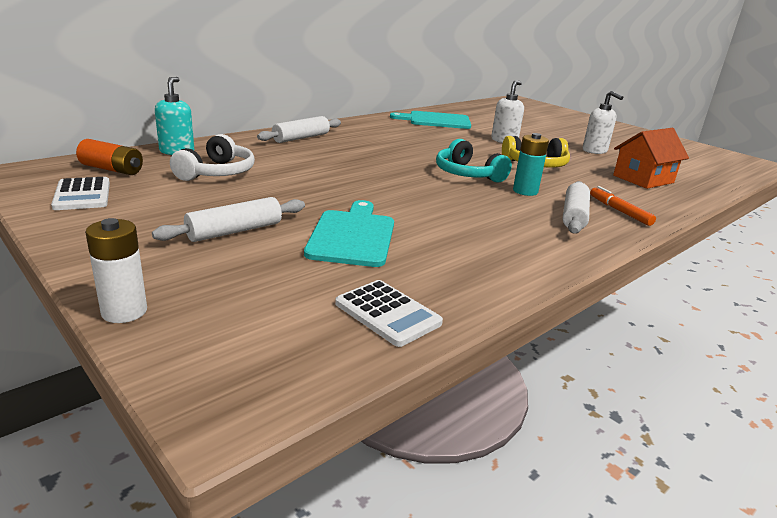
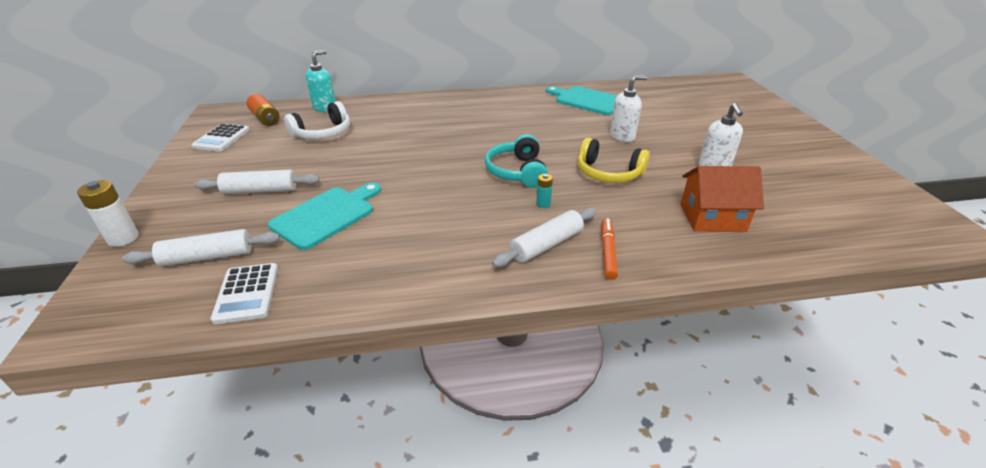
camera: 35 degrees right, 10 degrees up
white rolling pin [257,116,341,143] -> white rolling pin moved to [122,229,280,267]
turquoise battery [513,133,549,196] -> turquoise battery [536,174,553,208], size x0.57

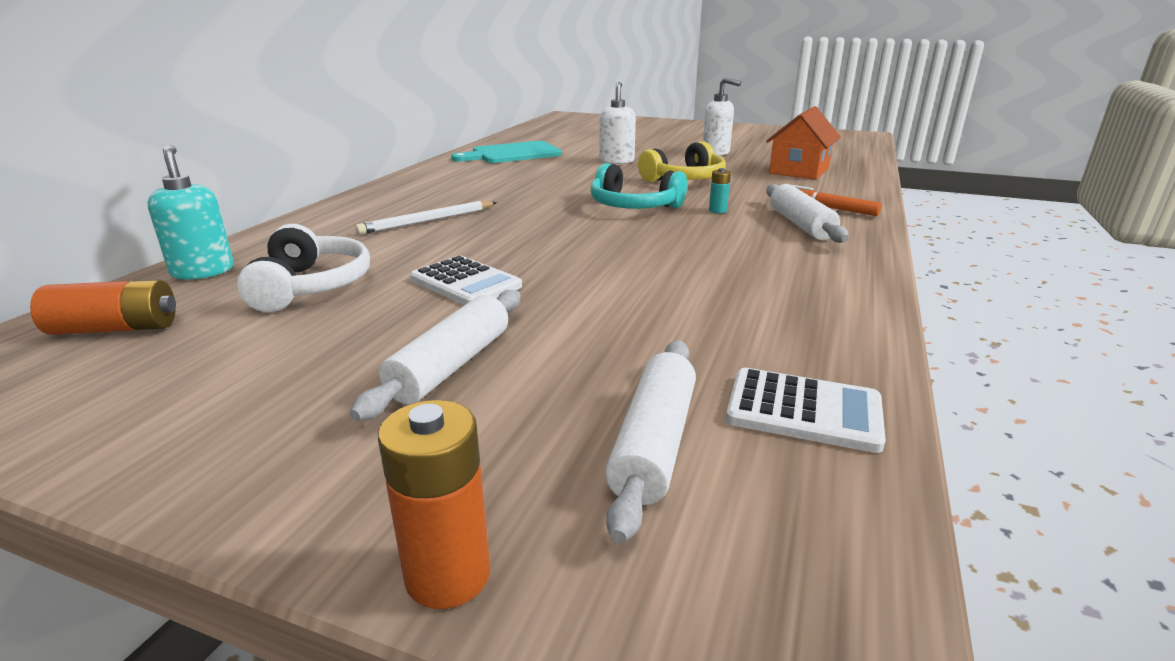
camera: 60 degrees left, 10 degrees down
white battery [77,180,139,247] -> orange battery [378,400,490,609]
white calculator [192,123,249,151] -> white calculator moved to [410,255,522,305]
turquoise cutting board [268,182,381,250] -> none
none -> white pencil [355,201,497,234]

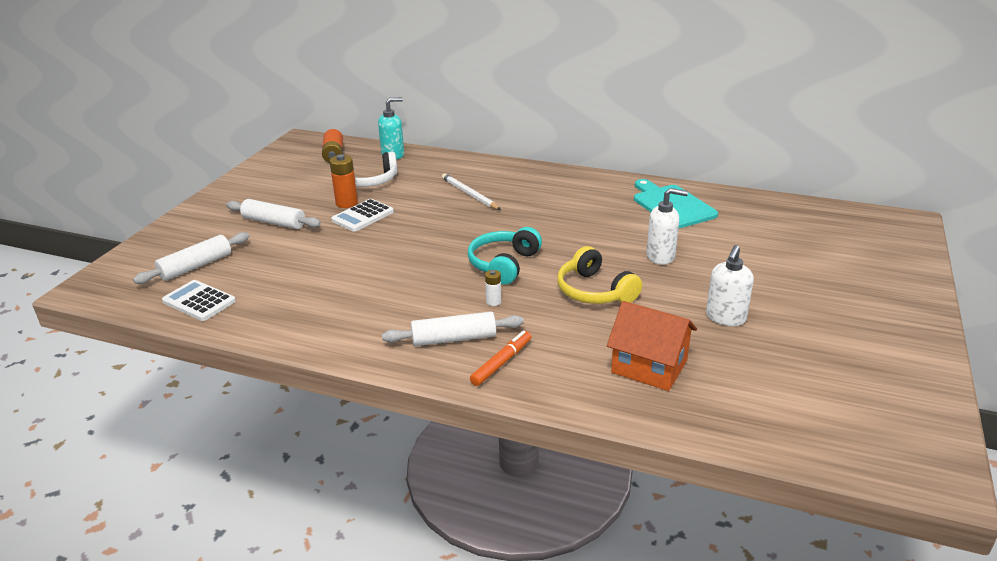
camera: 90 degrees right, 5 degrees up
orange battery [378,400,490,609] -> orange battery moved to [330,154,358,208]
white rolling pin [605,340,696,543] -> white rolling pin turned 60 degrees counterclockwise [133,232,249,284]
turquoise battery [709,168,731,213] -> white battery [485,270,501,306]
white calculator [726,368,886,453] -> white calculator turned 105 degrees clockwise [162,280,236,321]

